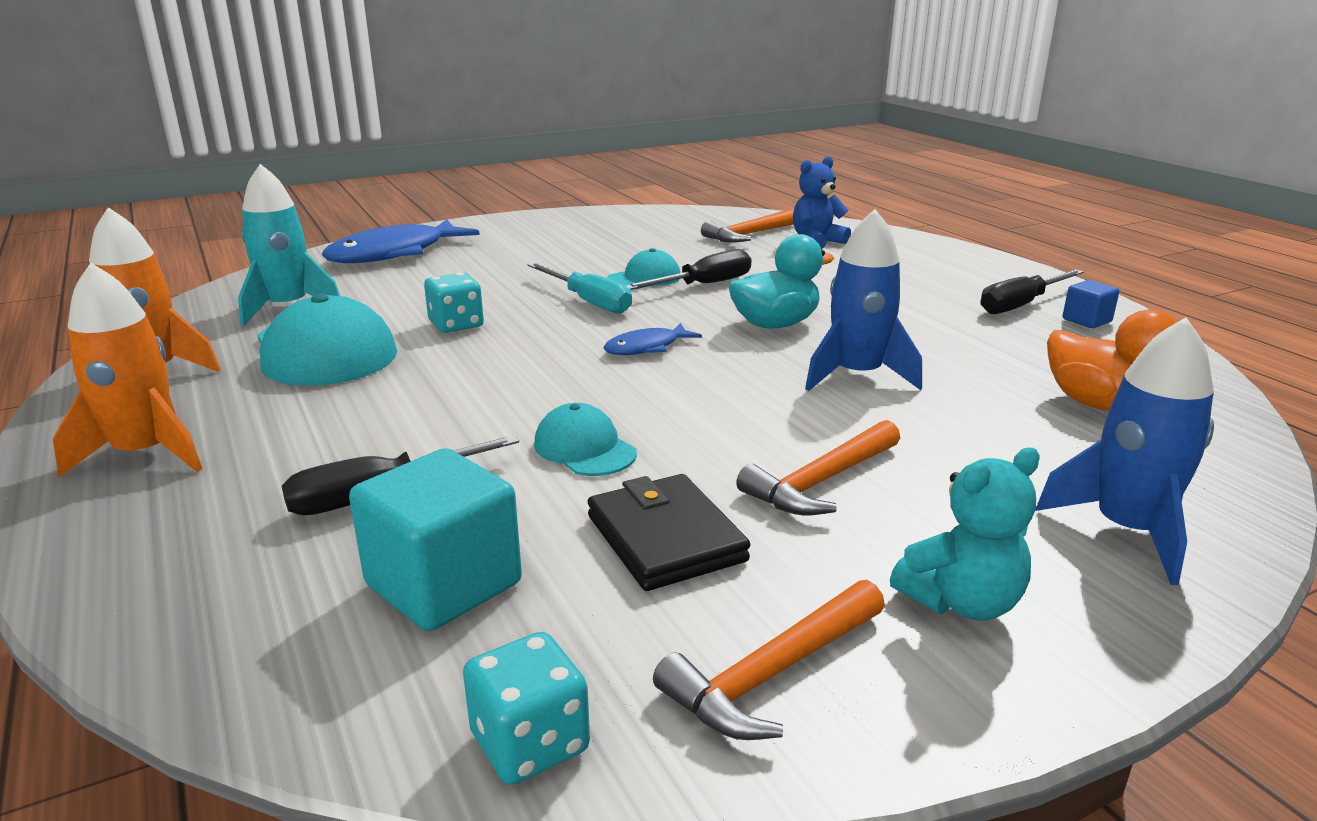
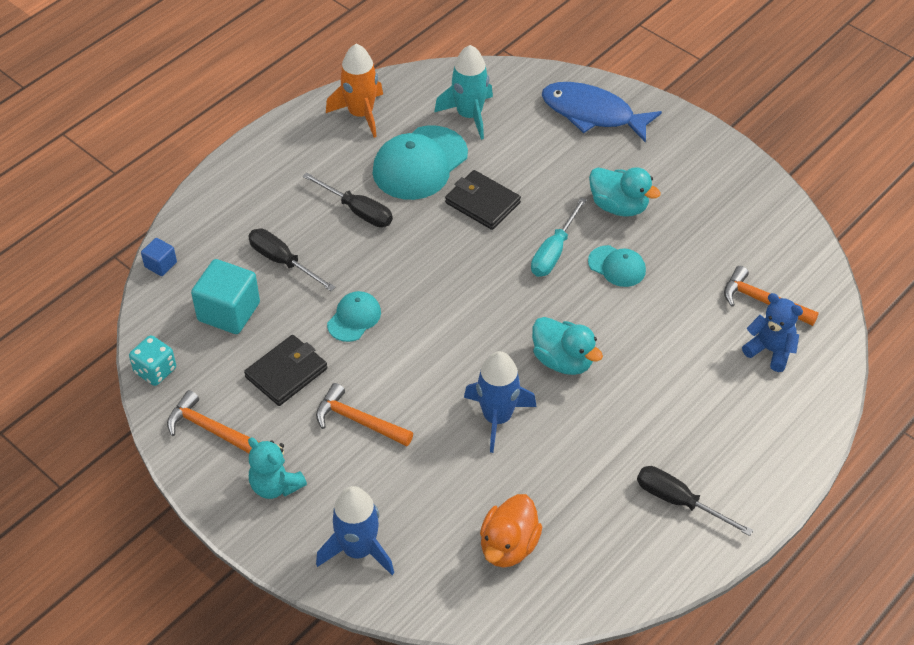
camera: 70 degrees right, 25 degrees up
orange rocket [53,263,202,477] -> none
turquoise dice [424,272,484,333] -> black wallet [445,170,521,230]
blue fish [603,323,702,355] -> none
black screwdriver [626,249,752,290] -> black screwdriver moved to [302,172,393,227]
blue cube [1062,280,1120,328] -> blue cube moved to [141,238,177,276]
none -> turquoise duck [589,167,661,217]

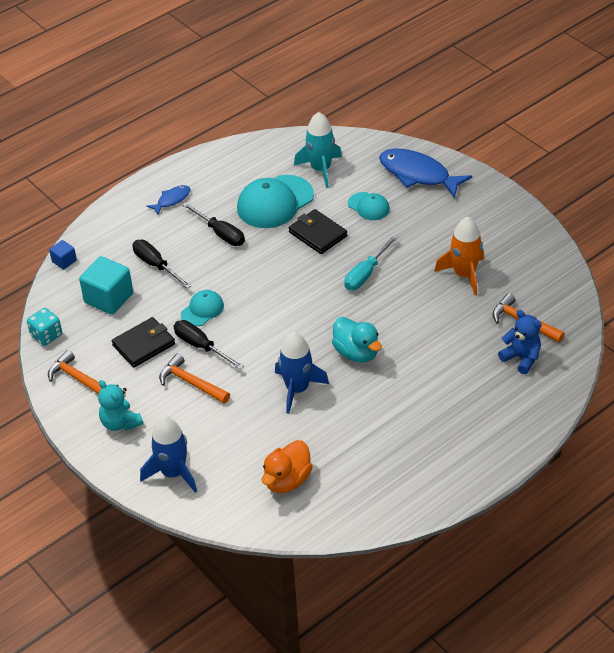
camera: 10 degrees right, 5 degrees down
orange rocket [326,44,383,138] -> orange rocket moved to [434,217,484,295]
turquoise cap [588,245,646,287] -> turquoise cap moved to [348,192,390,220]
turquoise duck [589,167,661,217] -> none
black screwdriver [637,466,753,536] -> black screwdriver moved to [174,320,244,370]
none -> blue fish [146,185,190,215]

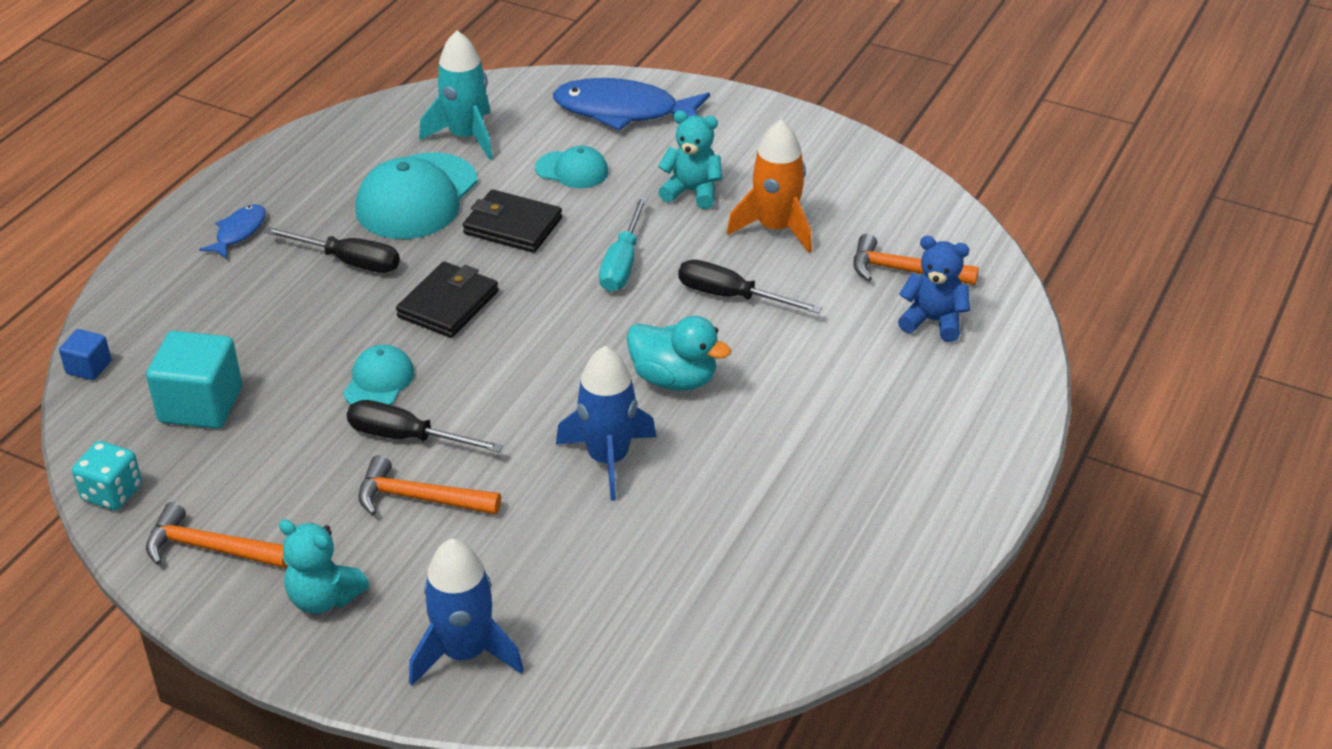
camera: 25 degrees left, 5 degrees down
black wallet [112,317,175,367] -> black wallet moved to [396,262,498,338]
black screwdriver [132,240,191,289] -> black screwdriver moved to [678,260,822,314]
orange duck [261,440,313,493] -> none
none -> turquoise teddy bear [658,110,722,209]

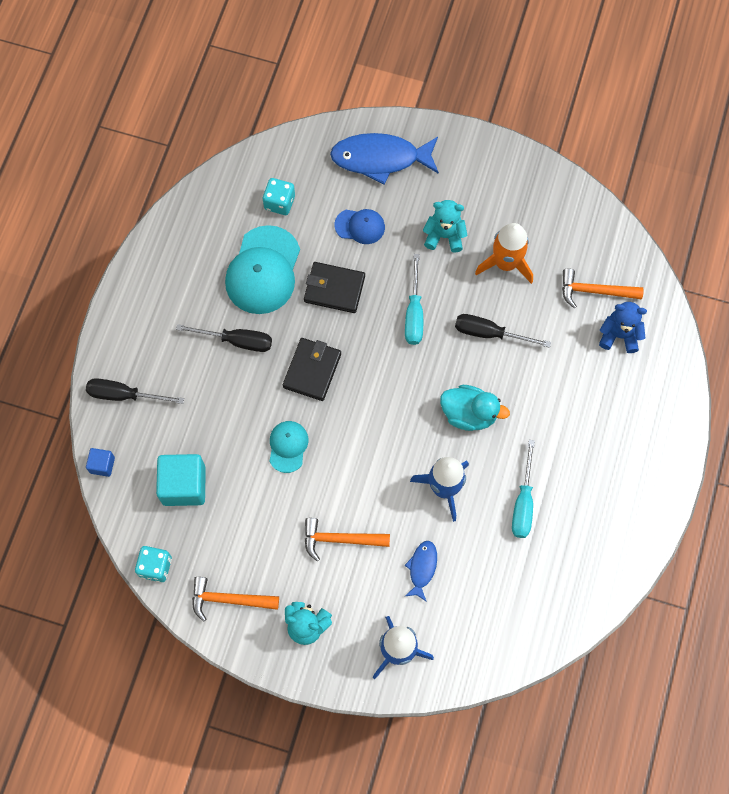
camera: 10 degrees left, 30 degrees up
blue fish [199,204,266,259] -> blue fish moved to [405,541,437,602]
black screwdriver [347,400,503,452] -> black screwdriver moved to [86,378,184,404]
turquoise rocket [419,31,493,160] -> turquoise dice [263,178,295,215]
turquoise cap [535,146,608,188] -> blue cap [335,209,385,244]
none -> turquoise screwdriver [512,440,535,538]

